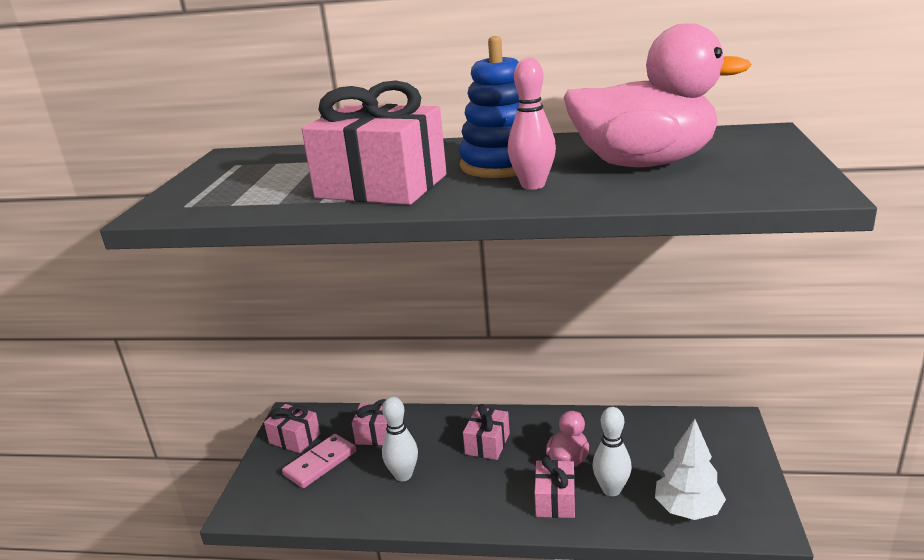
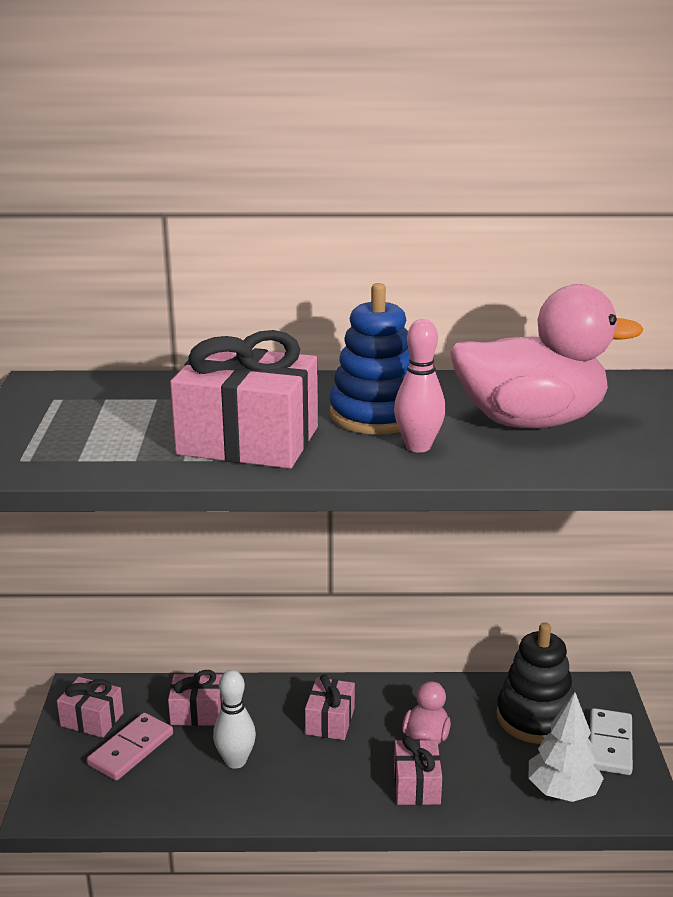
camera: 10 degrees left, 0 degrees up
white bowling pin [593,407,632,496] -> none
none -> black stacking toy [496,622,574,744]
none -> white domino [589,708,633,775]

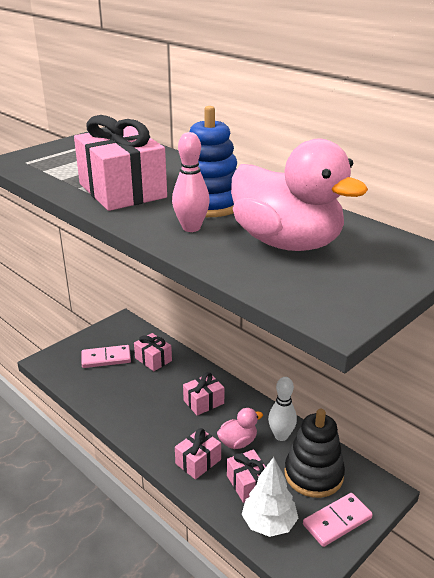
camera: 45 degrees right, 5 degrees up
pink gift [57,677,124,738] -> pink gift moved to [227,449,266,503]
white bowling pin [213,670,256,769] -> white bowling pin moved to [268,377,297,441]
white domino [589,708,633,775] -> pink domino [303,493,373,547]

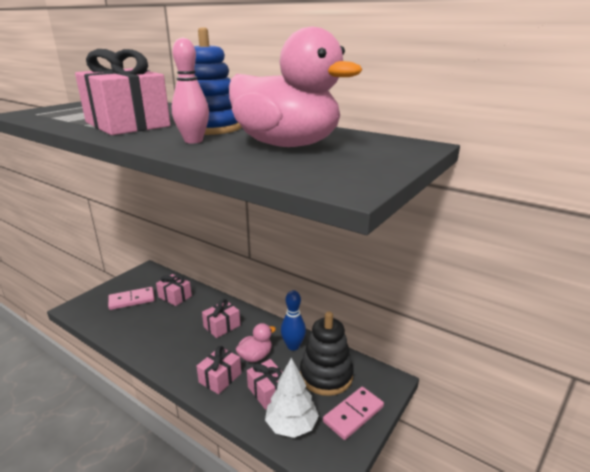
camera: 10 degrees left, 5 degrees down
white bowling pin [268,377,297,441] -> blue bowling pin [281,290,306,351]

